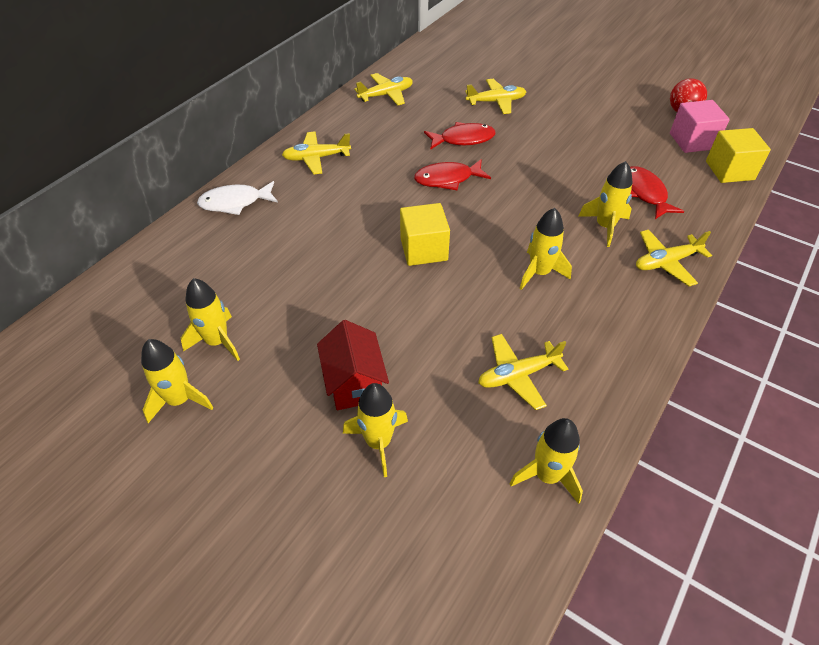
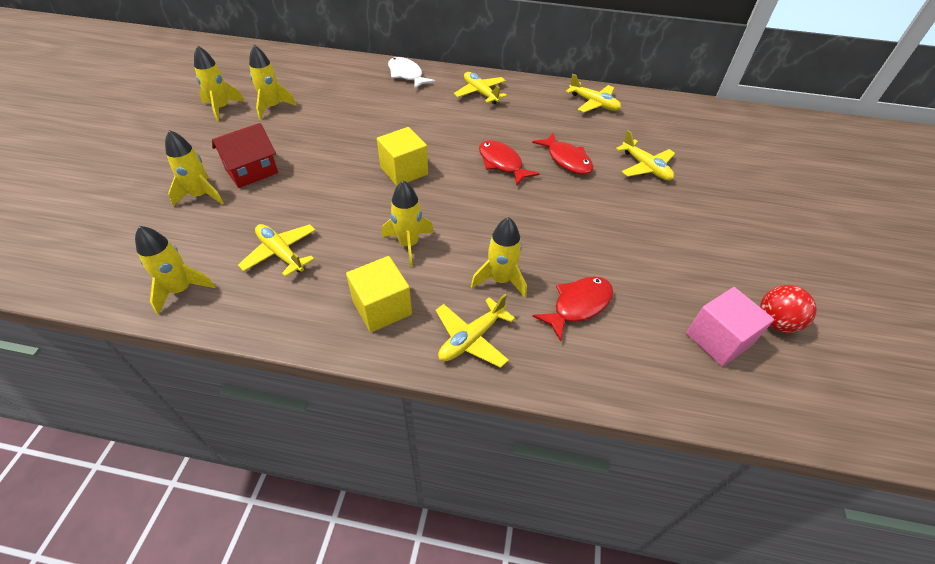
camera: 65 degrees right, 0 degrees up
yellow plane [636,229,712,286] -> yellow plane turned 90 degrees counterclockwise [436,294,515,368]
yellow cube [706,128,771,183] -> yellow cube moved to [346,256,412,332]

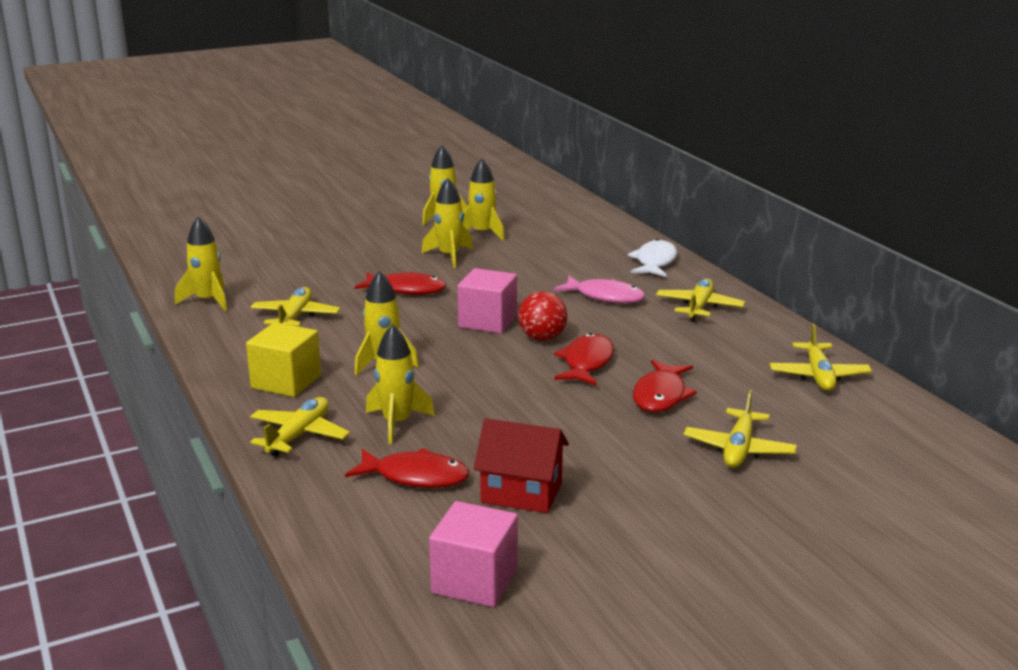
camera: 55 degrees right, 25 degrees down
yellow rocket [165,130,224,206] -> yellow rocket moved to [421,178,473,268]
red house [212,123,278,188] -> red house moved to [474,418,569,513]
yellow cube [377,127,428,186] -> pink cube [457,268,517,334]
yellow plane [436,294,515,368] -> yellow plane turned 105 degrees clockwise [250,397,350,457]
red ball [760,285,817,333] -> red ball moved to [518,291,568,341]
none -> red fish [355,272,446,295]
none -> pink fish [554,276,645,304]

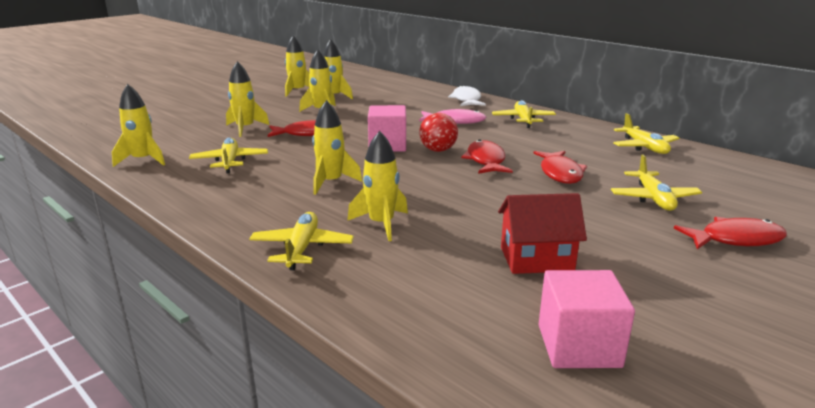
camera: 20 degrees left, 0 degrees up
yellow cube [246,322,321,397] -> none
red fish [345,448,469,488] -> red fish moved to [674,217,787,249]
none -> yellow rocket [226,61,269,137]

